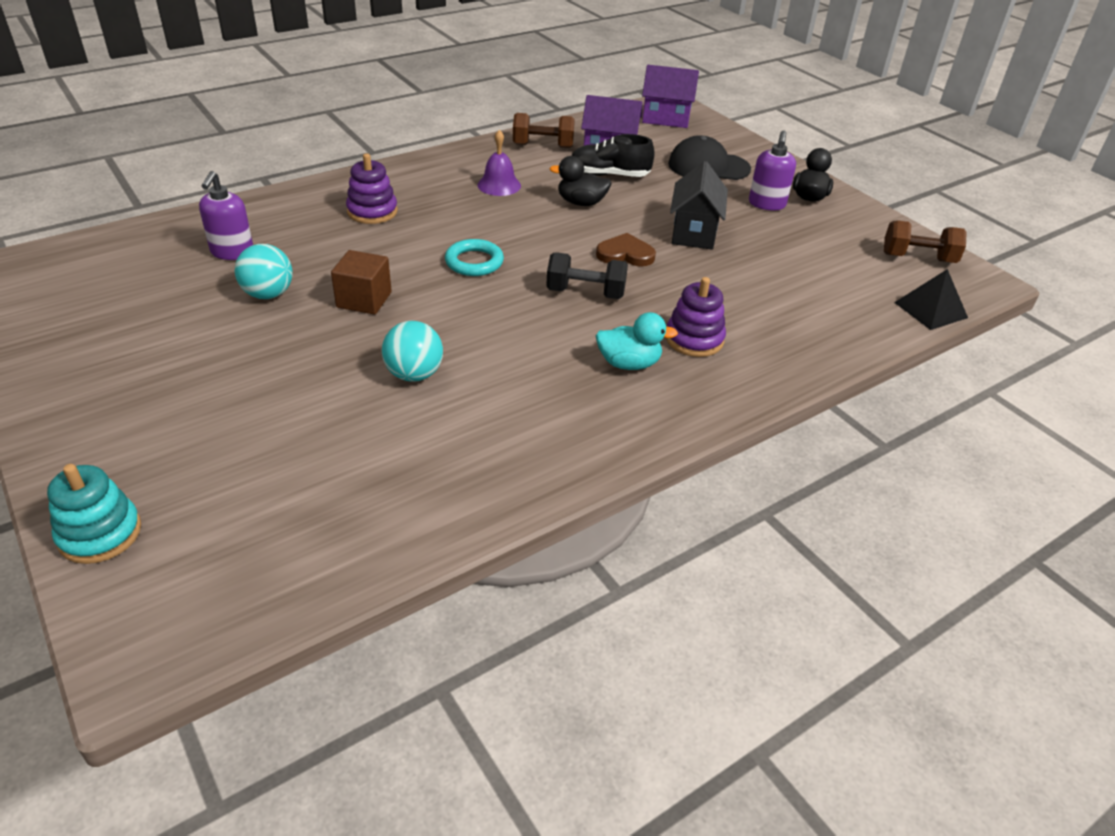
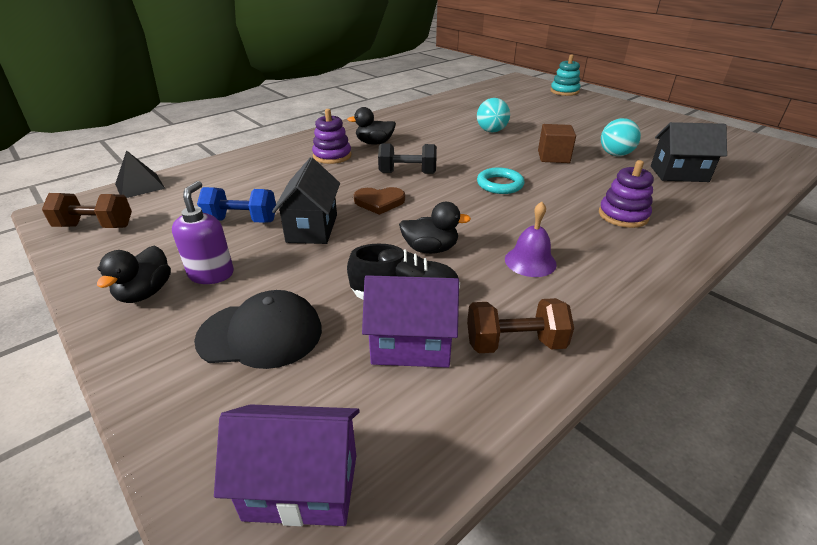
camera: 175 degrees right, 5 degrees down
purple soap dispenser [199,171,253,260] -> black house [651,122,727,182]
turquoise duck [596,312,678,370] -> black duck [347,107,396,144]
none -> blue dumbbell [197,187,276,223]

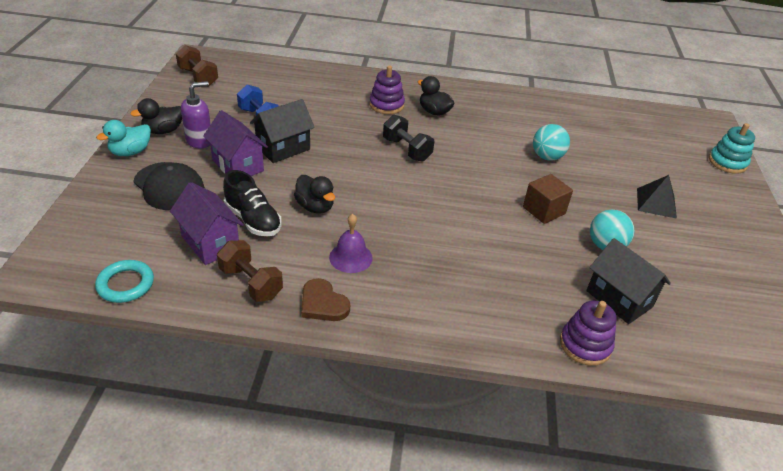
camera: 45 degrees right, 5 degrees up
black pyramid [115,150,165,198] -> black pyramid moved to [637,175,677,219]
purple house [214,404,360,526] -> purple house moved to [203,110,268,176]
brown heart [354,187,405,215] -> brown heart moved to [301,278,350,321]
turquoise ring [477,167,525,194] -> turquoise ring moved to [95,260,154,303]
purple stacking toy [599,160,654,228] -> purple stacking toy moved to [560,300,617,366]
none -> turquoise duck [96,120,151,156]

